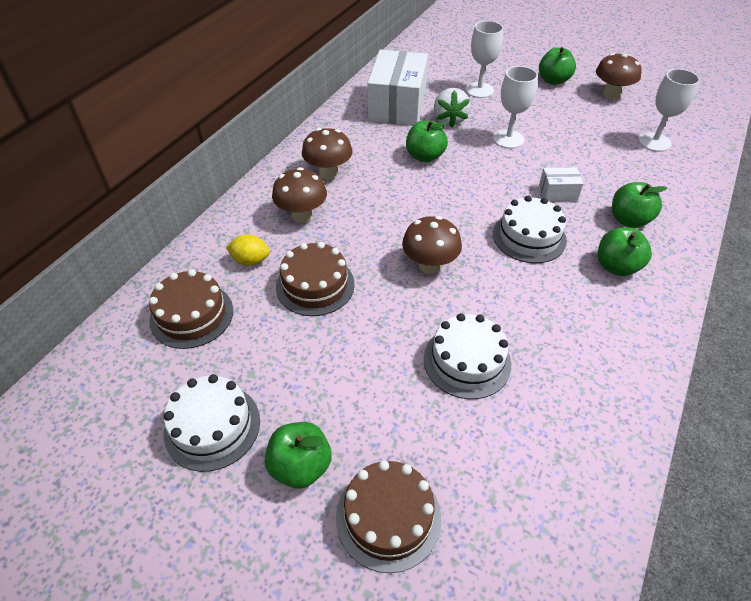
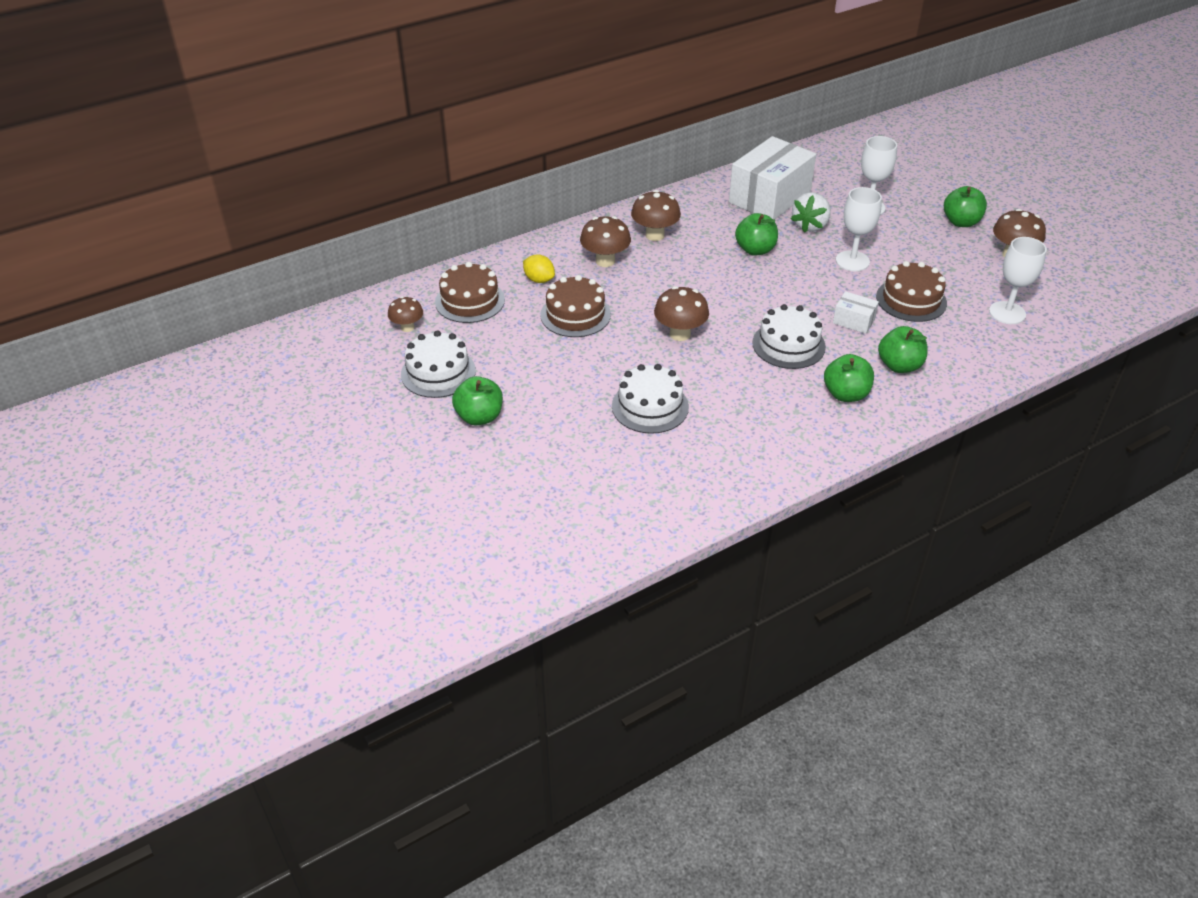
camera: 30 degrees right, 5 degrees down
brown cake [336,460,441,573] -> brown cake moved to [876,261,947,322]
none -> brown mushroom [388,296,423,332]

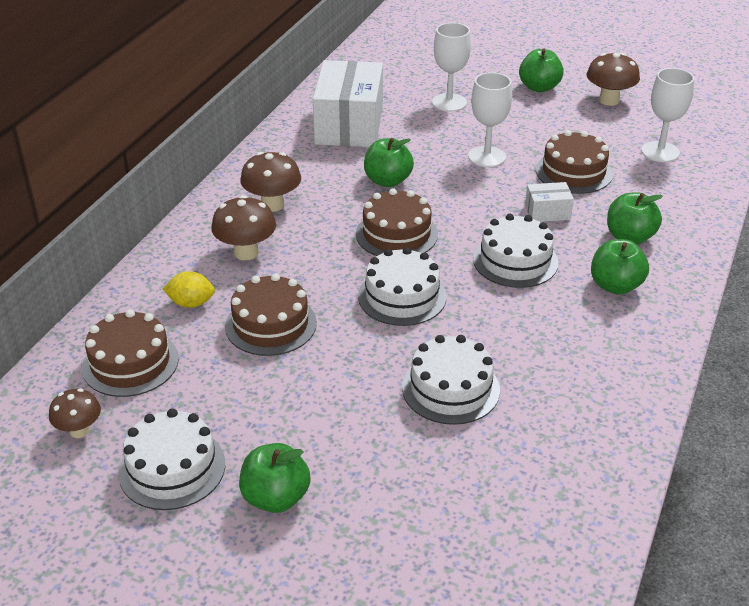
camera: 35 degrees left, 5 degrees down
brown mushroom [654,286,709,341] -> white cake [358,247,446,326]
white strawberry [791,192,831,233] -> none
none -> brown cake [356,188,438,256]

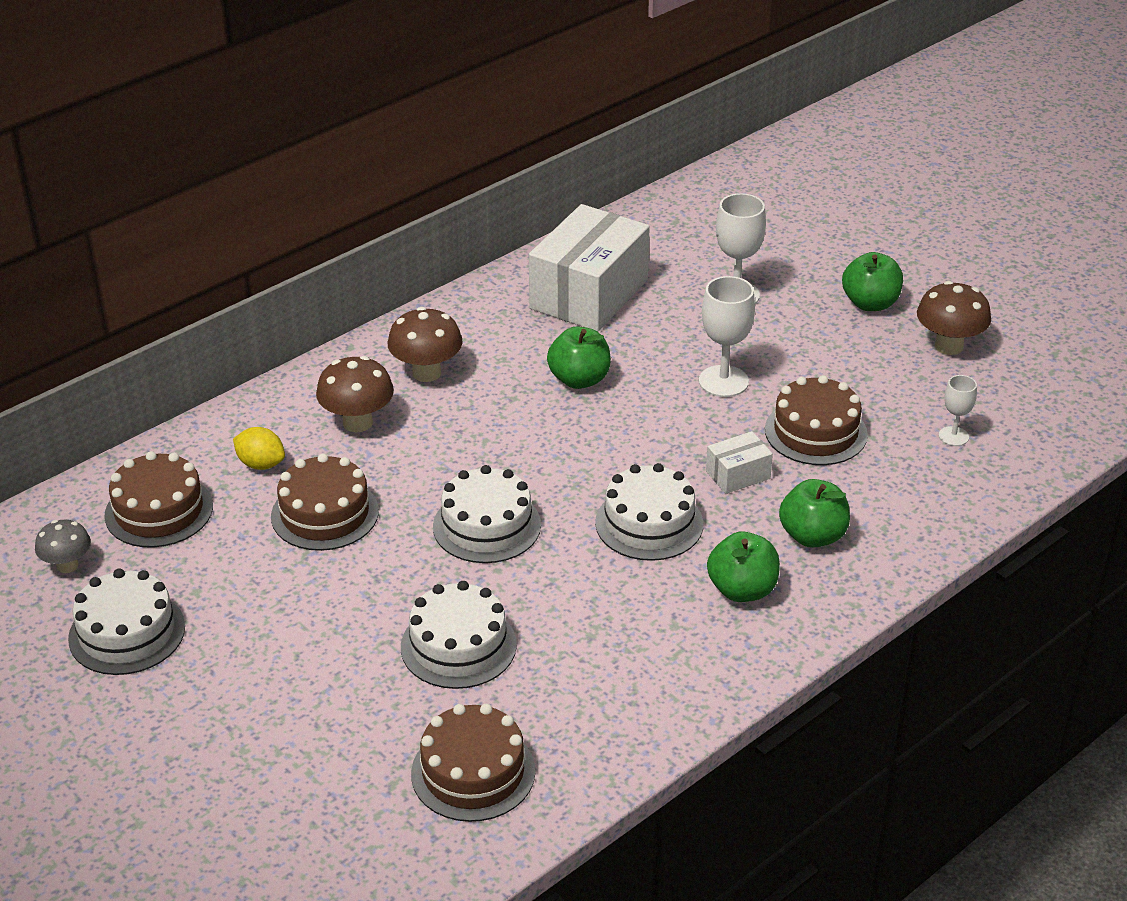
camera: 25 degrees right, 0 degrees up
brown mushroom [49,388,101,438] -> grey mushroom [35,520,91,573]
green apple [239,443,311,513] -> none
brown cake [356,188,438,256] -> brown cake moved to [411,704,535,822]
white box [525,182,574,222] -> white box turned 45 degrees counterclockwise [706,431,773,494]
white goblet [642,68,694,162] -> white goblet [939,375,977,446], size x0.58

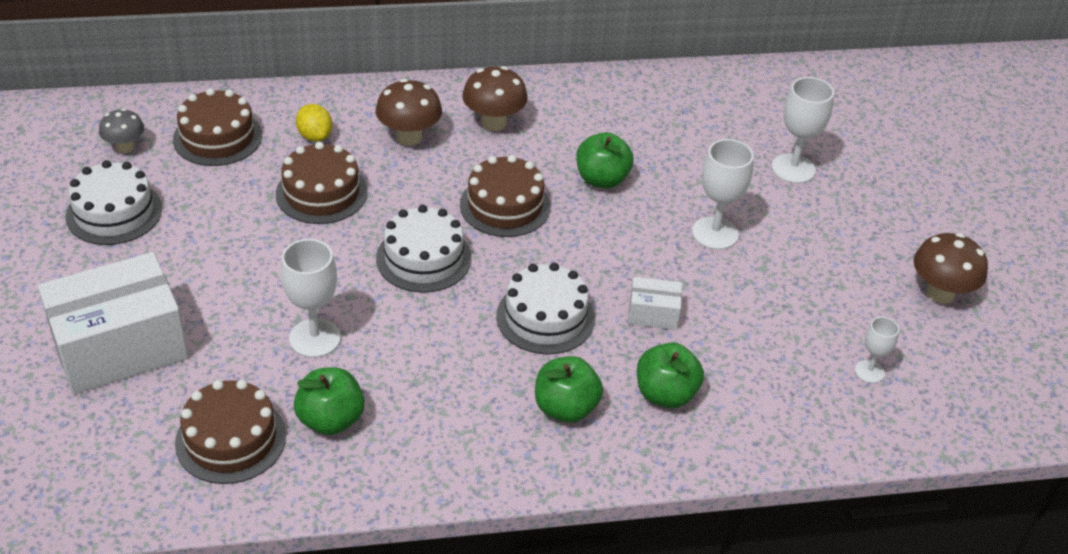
camera: 30 degrees right, 5 degrees up
white cake [401,581,517,689] -> white goblet [281,239,341,358]
white box [529,204,650,332] -> white box moved to [38,252,188,394]
brown cake [765,375,868,465] -> brown cake moved to [460,155,551,237]
green apple [842,252,903,311] -> green apple moved to [294,367,365,435]

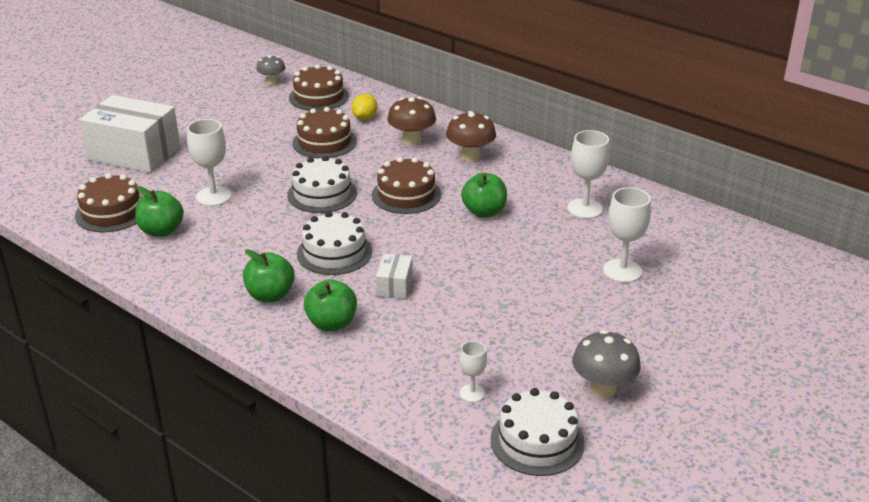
camera: 50 degrees right, 10 degrees down
white cake [65,160,162,245] -> white cake moved to [490,388,585,476]
white box [628,277,682,330] -> white box turned 45 degrees clockwise [376,254,413,299]
white goblet [692,139,754,250] -> white goblet moved to [567,130,610,219]
brown mushroom [914,233,988,304] -> grey mushroom [572,330,641,398]

